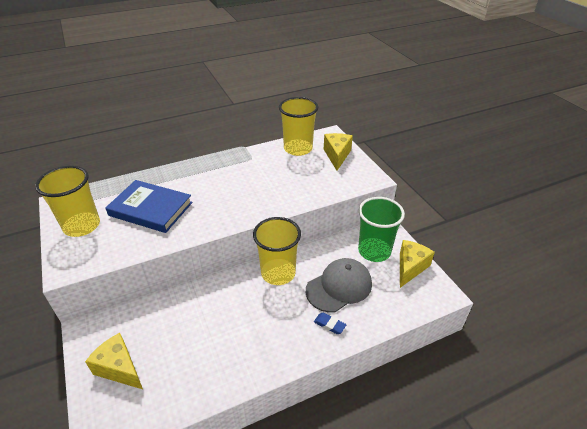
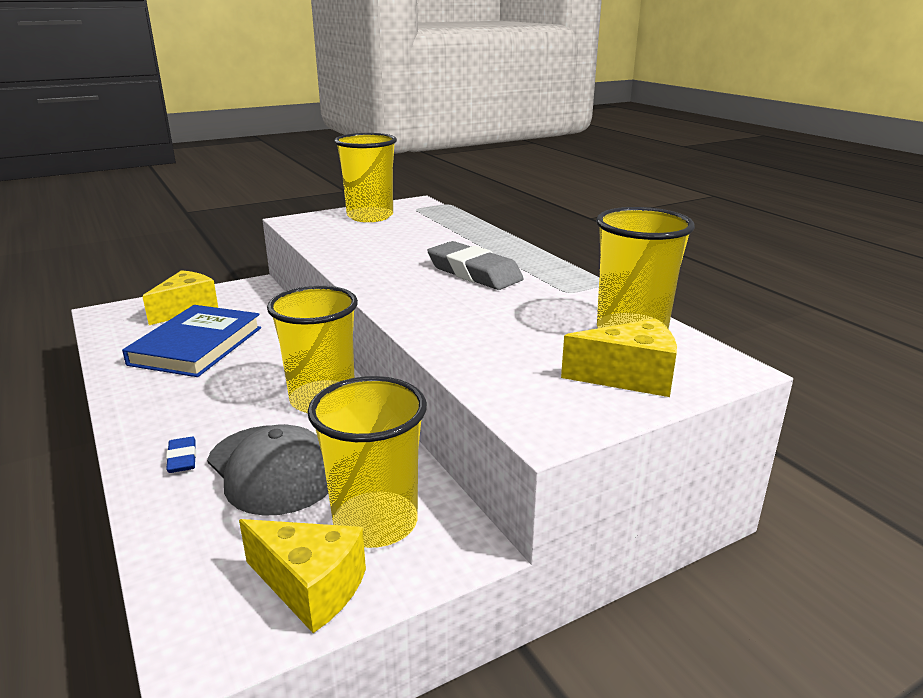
camera: 85 degrees right, 15 degrees down
blue book [105,180,192,233] -> blue book moved to [122,305,261,377]
blue eraser [314,313,346,334] -> blue eraser turned 45 degrees counterclockwise [166,437,196,473]
green cup [358,197,405,262] -> yellow cup [308,376,427,548]
none -> grey eraser [427,241,524,290]

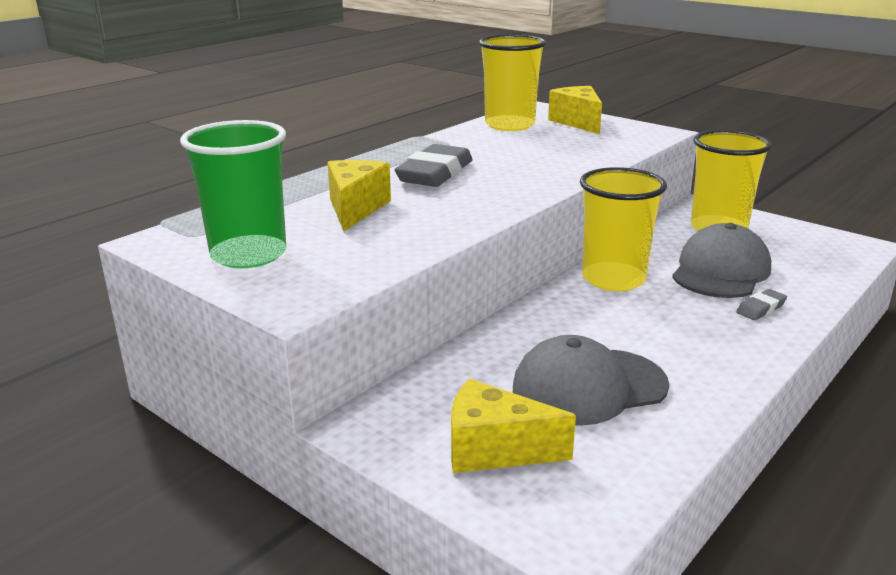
camera: 110 degrees left, 0 degrees up
blue book [122,305,261,377] -> grey cap [513,335,669,426]
blue eraser [166,437,196,473] -> grey eraser [736,289,787,320]
yellow cheese [239,519,366,633] -> yellow cheese moved to [327,160,391,231]
yellow cup [334,133,397,222] -> green cup [180,120,286,268]

